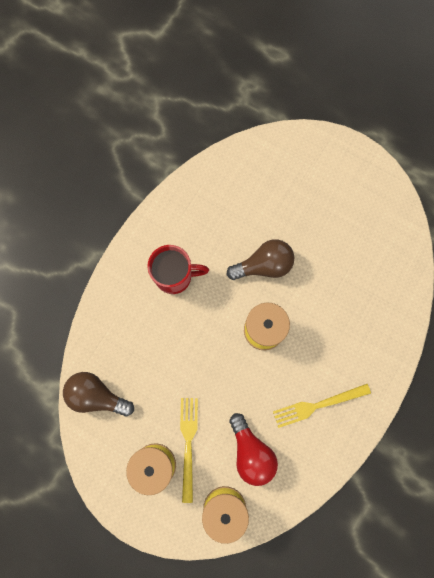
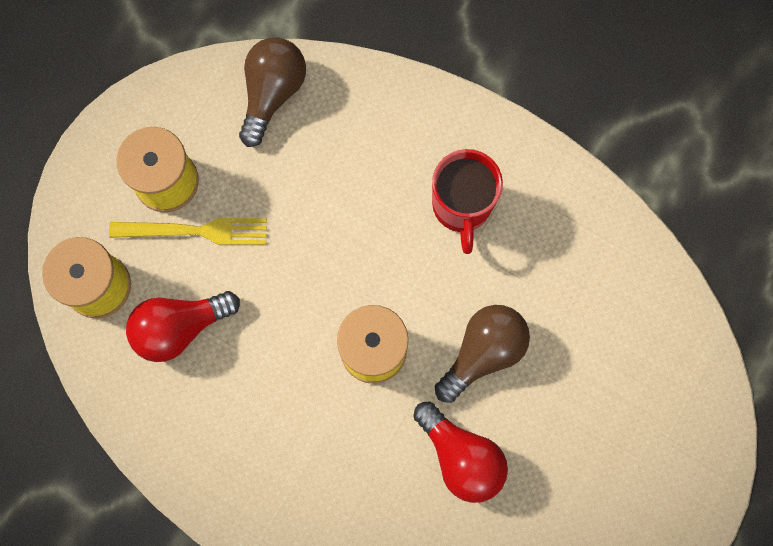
camera: 90 degrees right, 0 degrees up
brown light bulb [227,239,294,280] -> brown light bulb turned 120 degrees counterclockwise [435,305,530,403]
yellow fork [273,384,371,428] -> none
none -> red light bulb [413,401,508,503]

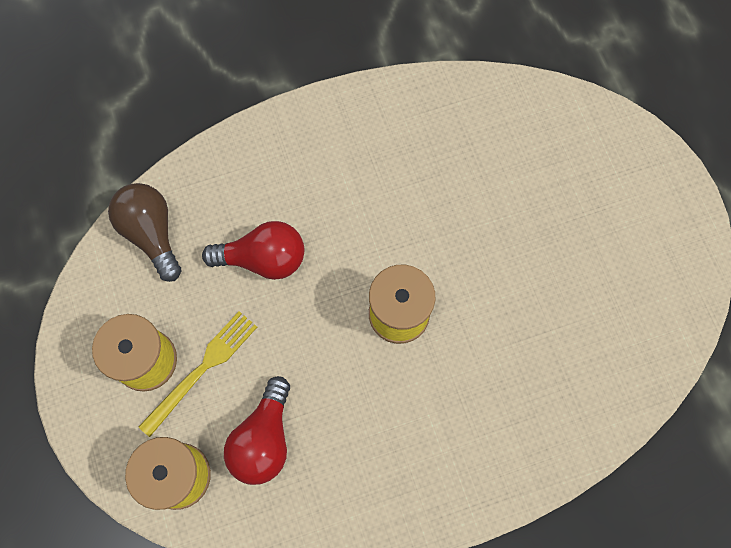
camera: 50 degrees left, 5 degrees down
red light bulb [413,401,508,503] -> red light bulb moved to [202,221,304,280]
red mug [432,149,503,254] -> none
brown light bulb [435,305,530,403] -> none

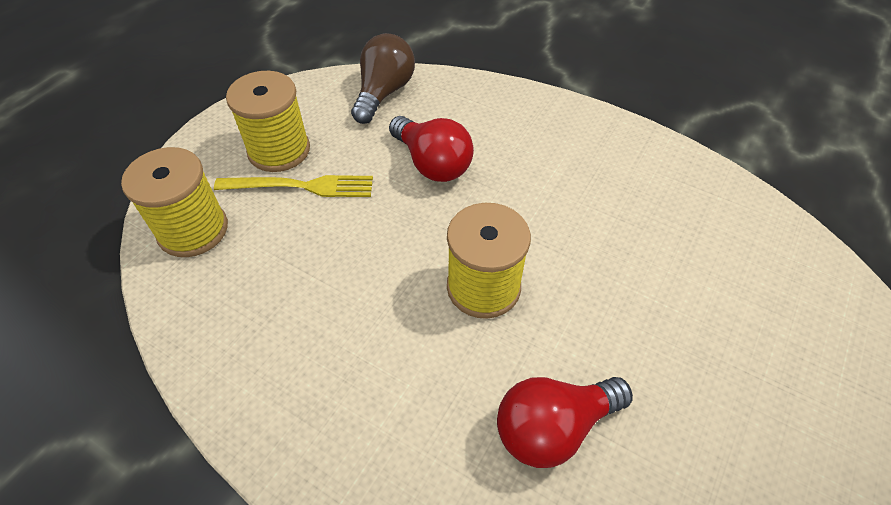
camera: 50 degrees right, 20 degrees down
red light bulb [224,376,290,485] -> red light bulb moved to [497,377,633,468]

